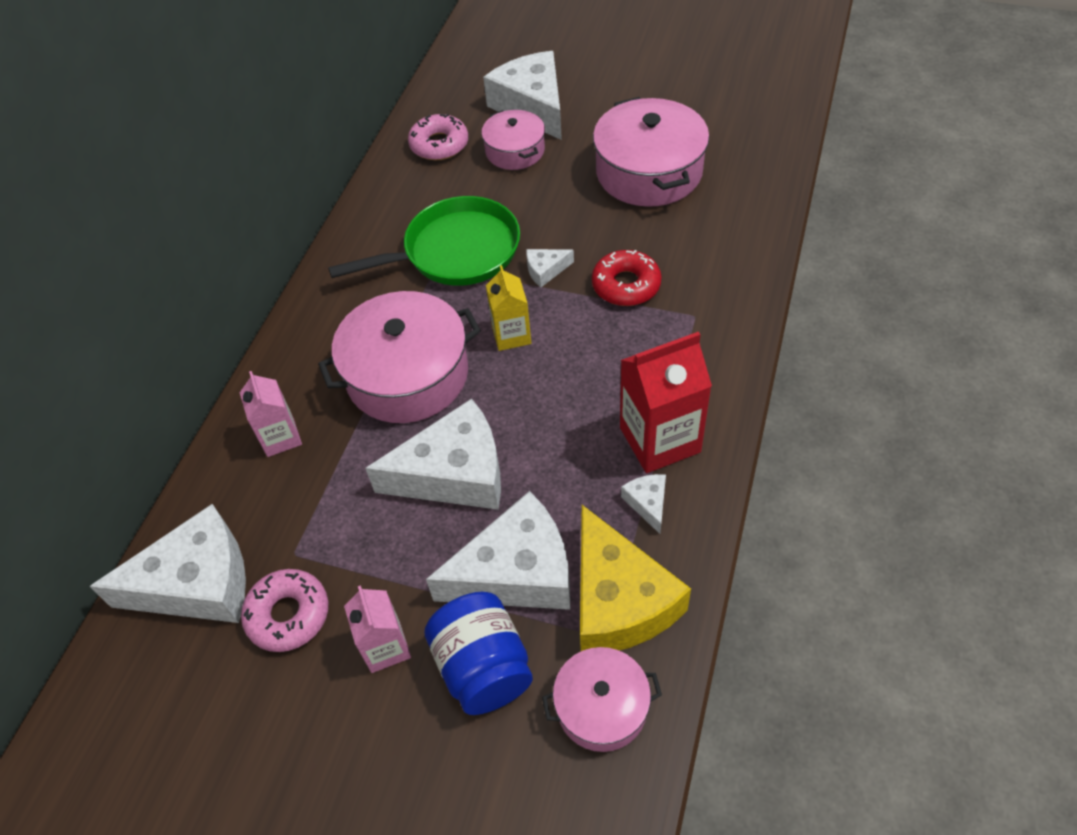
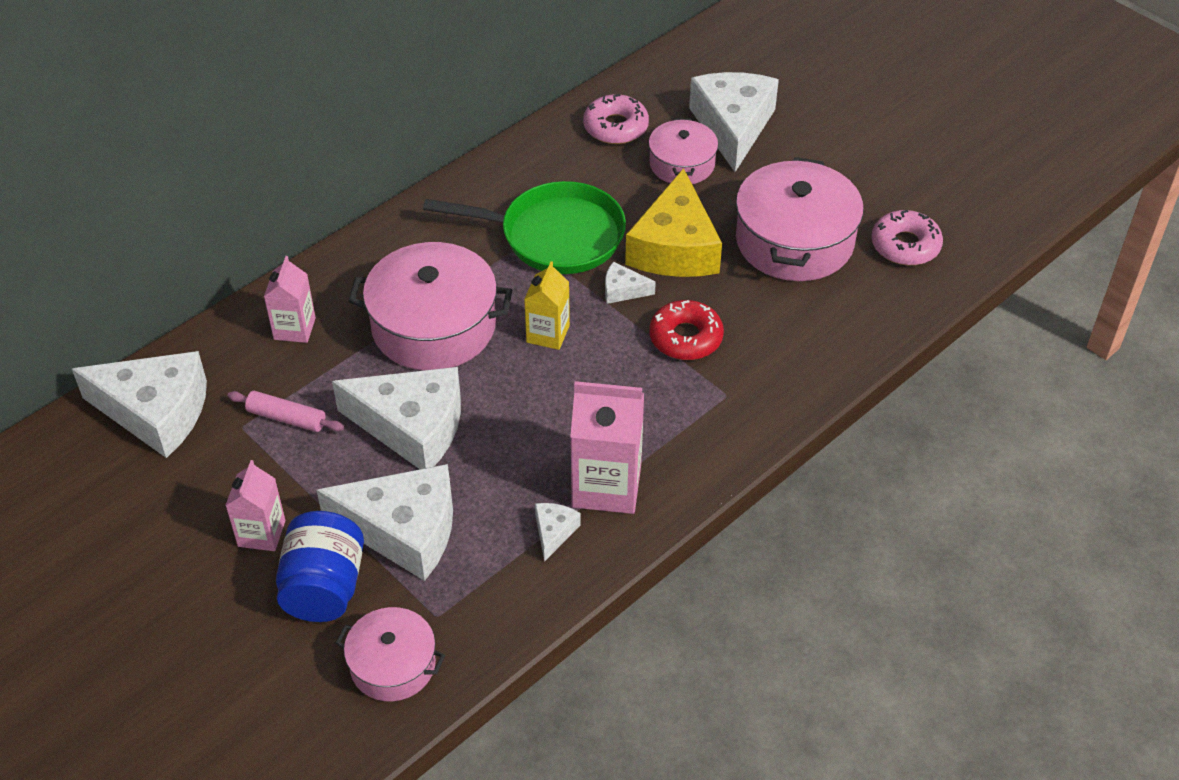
camera: 25 degrees right, 5 degrees down
pink donut [241,569,328,652] -> pink donut moved to [871,210,943,265]
yellow cheese [580,505,691,651] -> yellow cheese moved to [625,168,722,277]
red carton [620,332,712,473] -> pink carton [570,381,644,514]
none -> pink rolling pin [227,391,344,432]

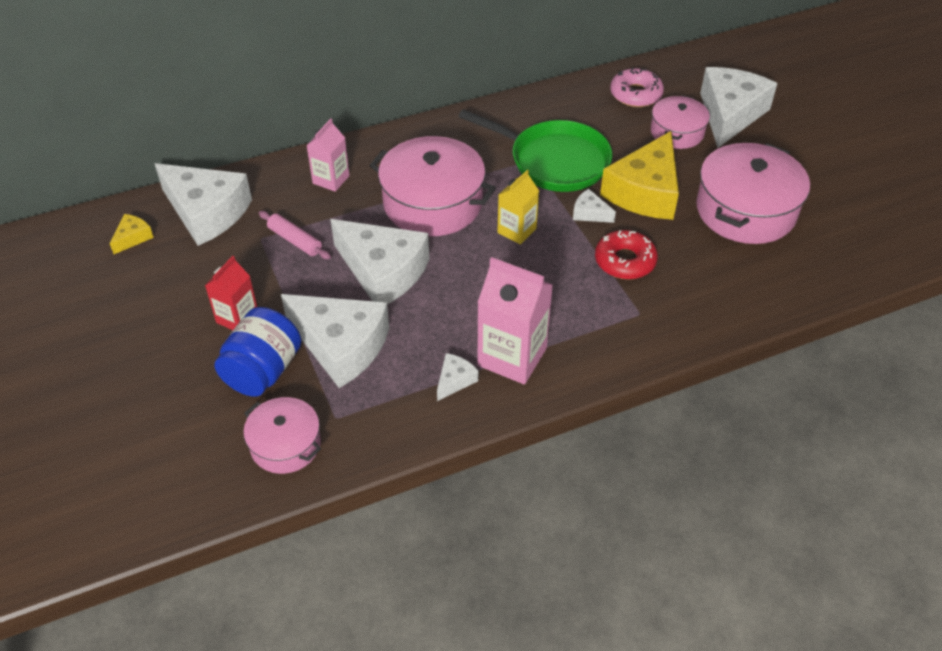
camera: 20 degrees right, 0 degrees up
pink carton [225,460,285,551] -> red carton [205,256,257,330]
pink donut [871,210,943,265] -> none
none -> yellow cheese [109,214,154,254]

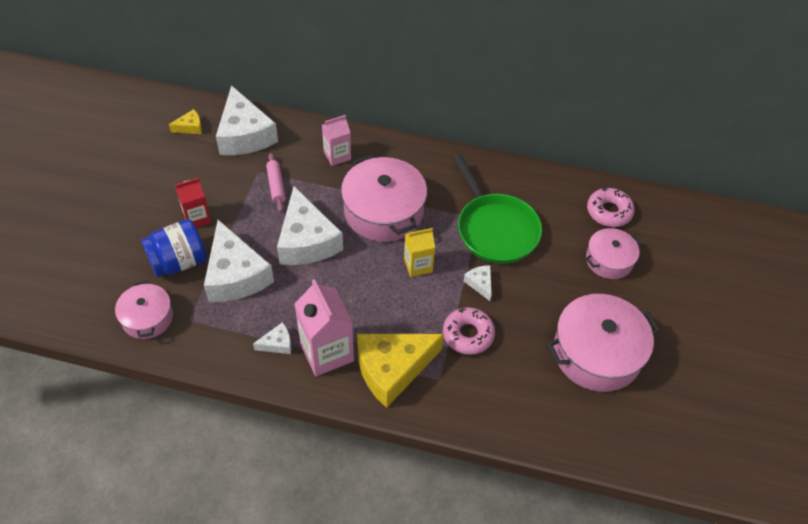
camera: 35 degrees right, 5 degrees up
red donut [595,230,658,279] -> pink donut [443,307,495,355]
yellow cheese [600,131,679,220] -> yellow cheese moved to [357,334,444,408]
white cheese [700,67,777,148] -> none

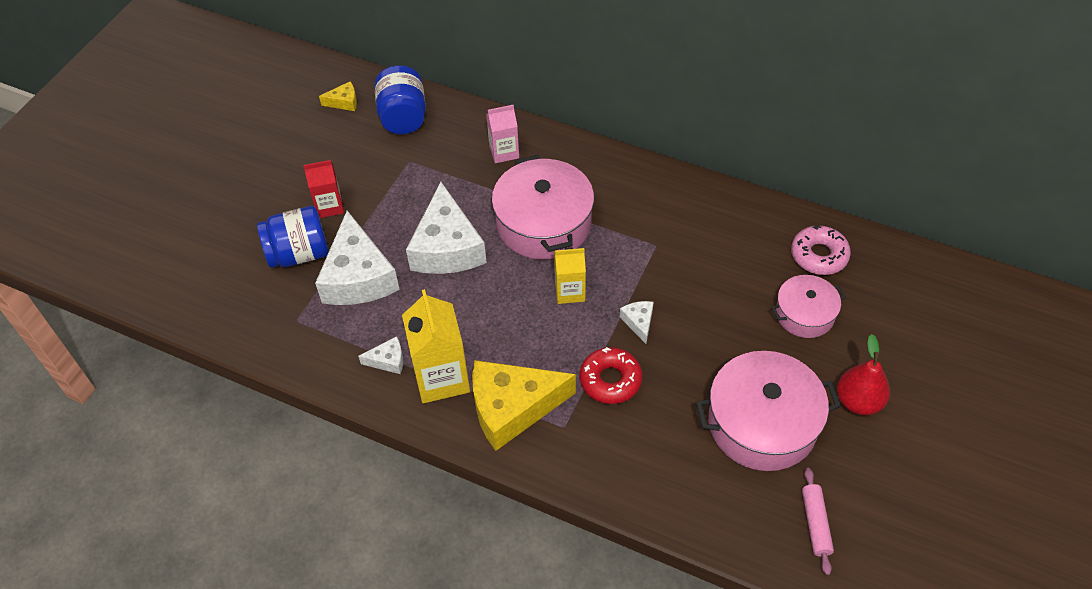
camera: 15 degrees right, 0 degrees up
pink pot [115,280,173,339] -> none
white cheese [216,85,278,155] -> blue jar [374,65,426,134]
pink rolling pin [266,153,286,212] -> pink rolling pin moved to [802,468,834,575]
pink carton [294,279,354,376] -> yellow carton [402,289,470,403]
pink donut [443,307,495,355] -> red donut [580,347,642,404]
green pan [453,154,542,264] -> none
none -> red pear [837,334,890,415]

